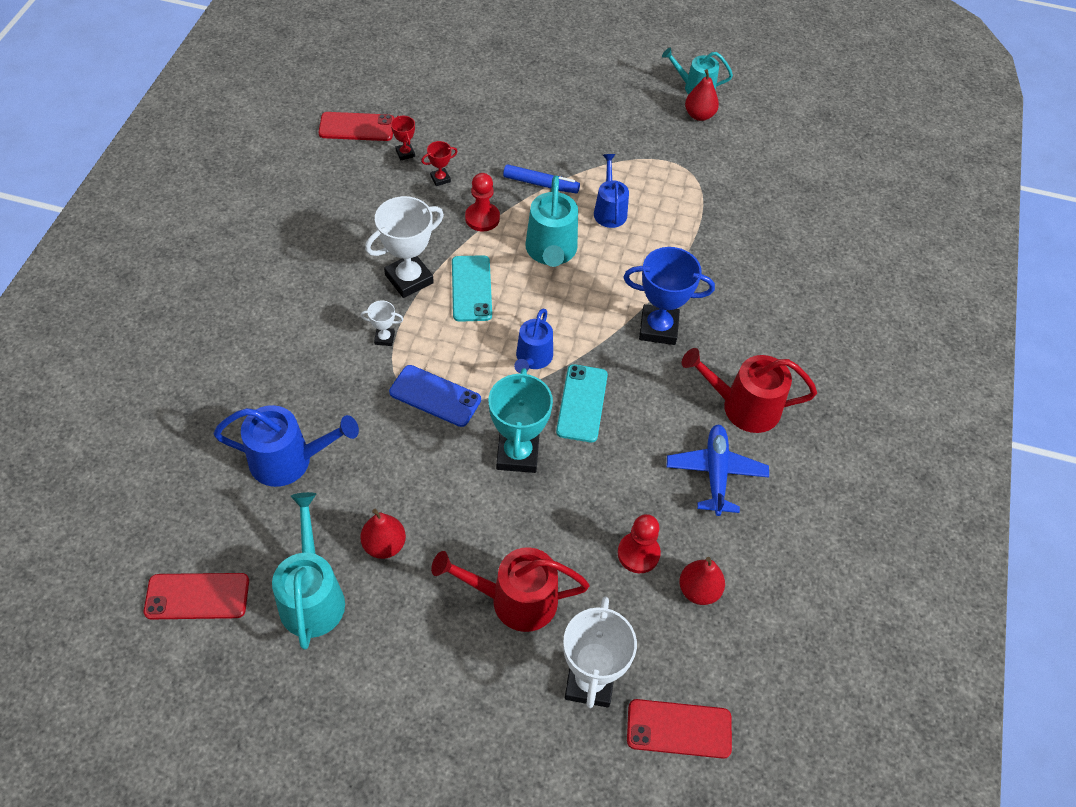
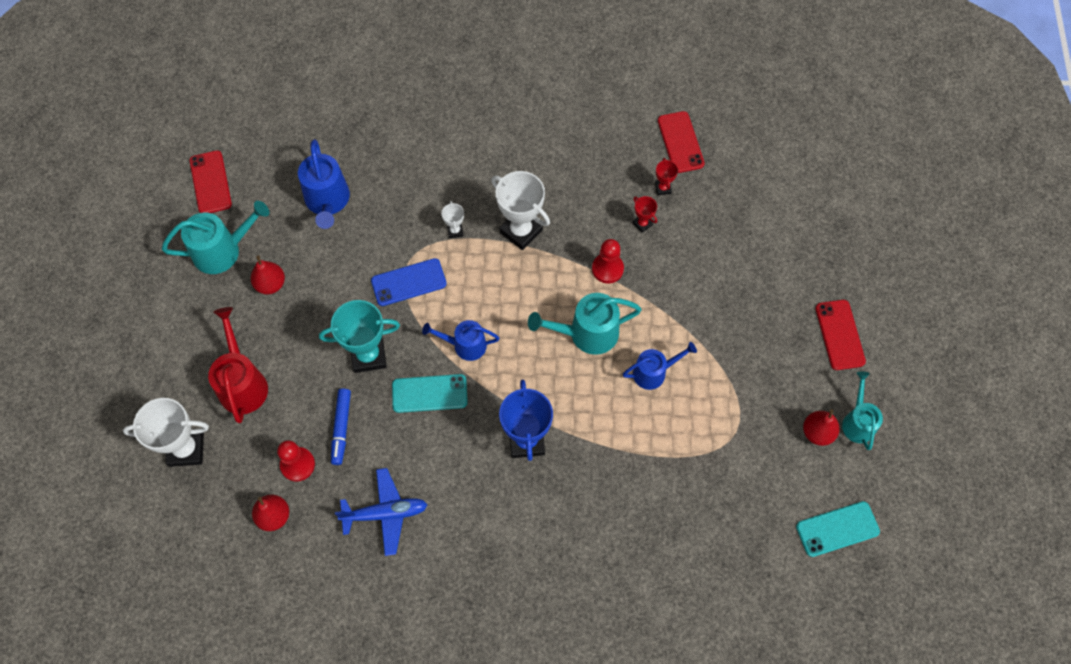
camera: 80 degrees right, 10 degrees up
blue phone [389,365,481,427] -> blue phone turned 60 degrees clockwise [371,258,447,306]
red trophy [391,115,415,160] -> red trophy turned 60 degrees counterclockwise [655,158,678,195]
turquoise phone [452,255,492,322] -> turquoise phone moved to [796,501,880,557]
blue marker [503,164,580,194] -> blue marker moved to [331,389,351,465]
red phone [627,699,732,759] -> red phone moved to [815,300,866,370]
red watering can [682,348,817,433] -> none

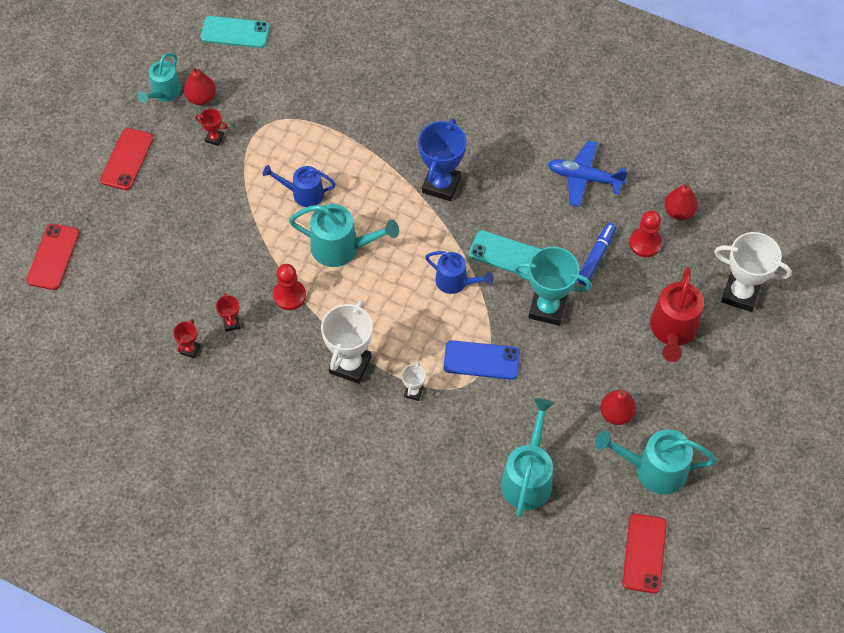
camera: 155 degrees left, 5 degrees down
blue watering can [298,139,350,229] -> turquoise watering can [501,398,554,518]
white trophy [491,171,550,250] -> white trophy turned 45 degrees clockwise [321,300,373,384]
red phone [658,111,705,173] -> red phone moved to [26,224,79,290]
none -> red trophy [195,108,228,146]

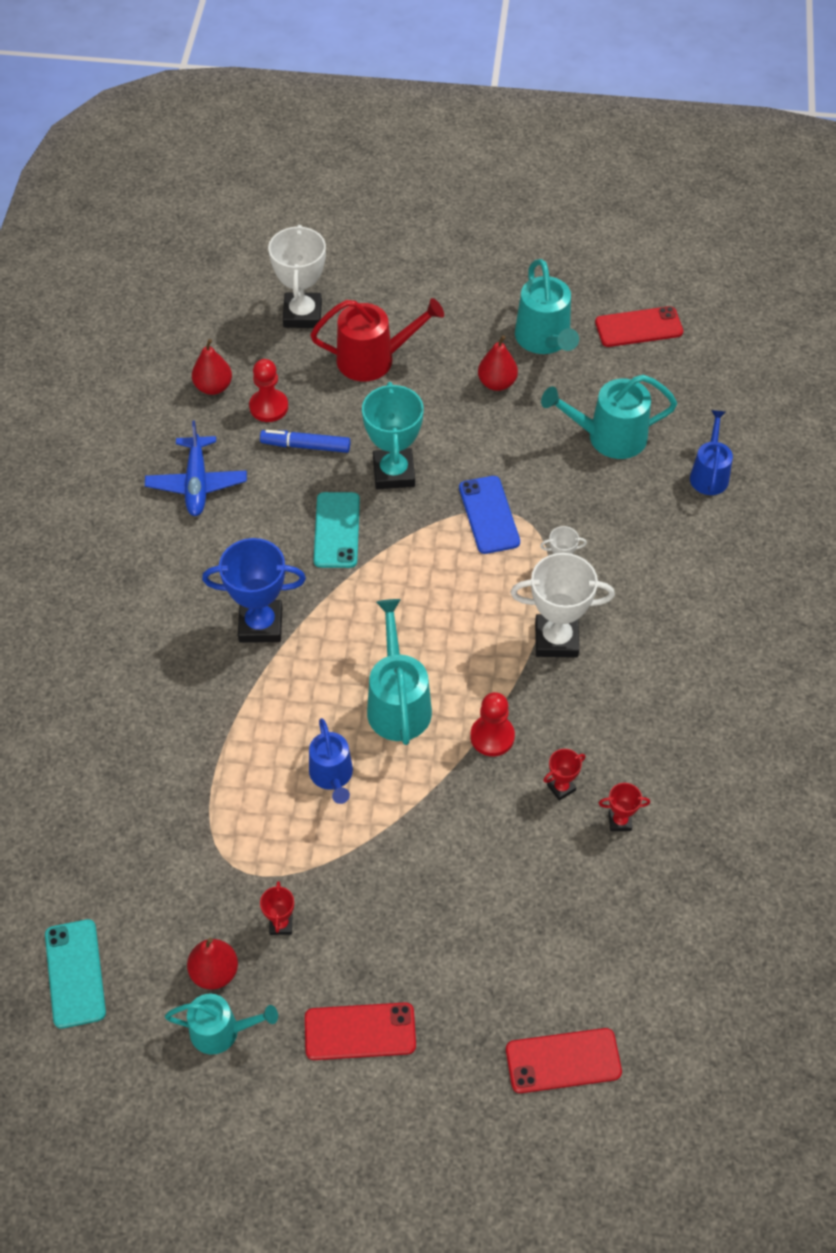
camera: 110 degrees left, 5 degrees down
blue watering can [425,251,494,294] -> blue watering can moved to [690,410,733,495]

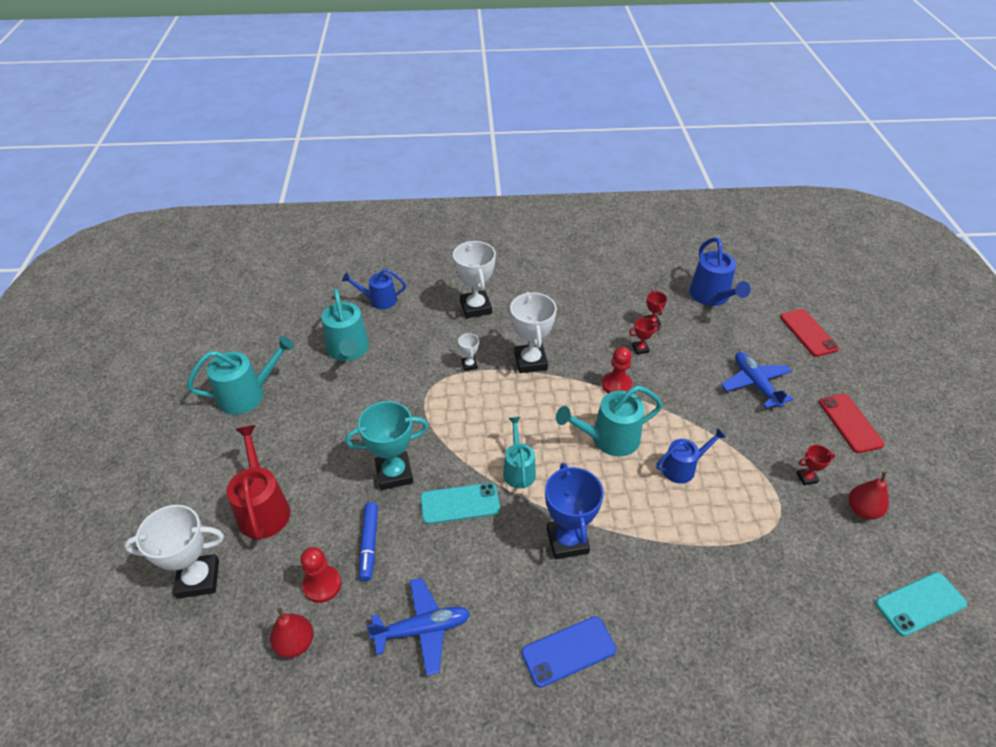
camera: 100 degrees left, 10 degrees down
turquoise watering can [165,994,278,1054] -> turquoise watering can moved to [503,417,536,488]
blue phone [459,476,520,554] -> blue phone moved to [521,616,616,687]
red pear [478,335,518,391] -> none
red trophy [543,749,585,801] -> red trophy turned 60 degrees counterclockwise [629,318,660,355]
red phone [595,306,683,347] -> none
none -> white trophy [453,241,496,318]
none -> blue watering can [689,237,751,306]
none -> blue plane [721,352,793,408]

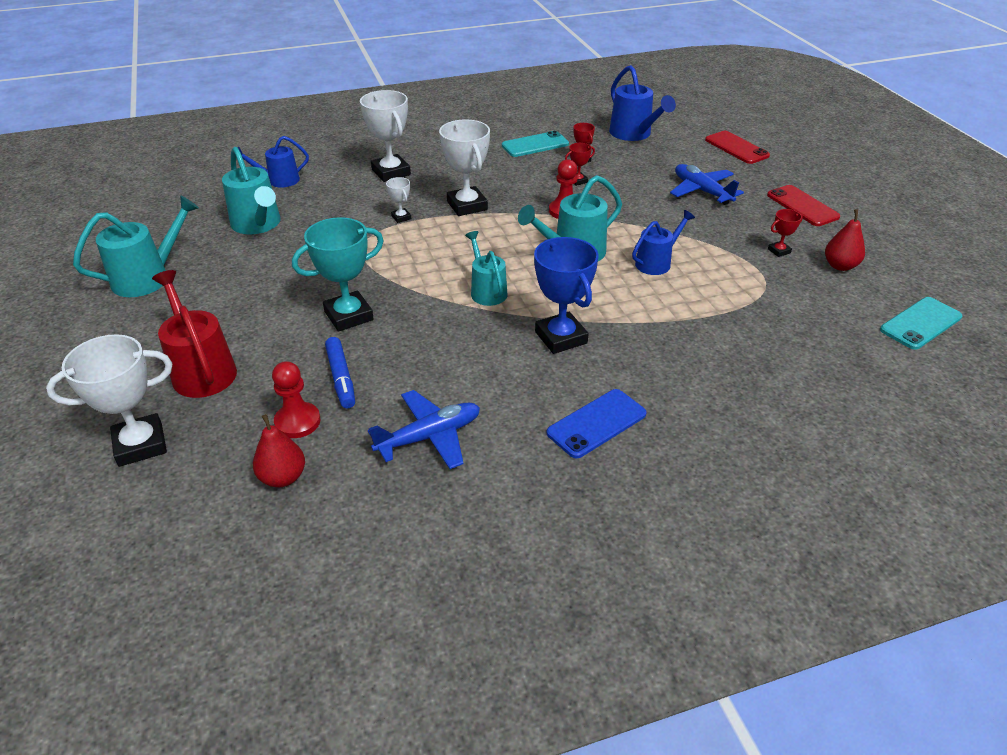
camera: 15 degrees left, 5 degrees down
turquoise phone [420,483,500,524] -> turquoise phone moved to [502,131,569,157]

